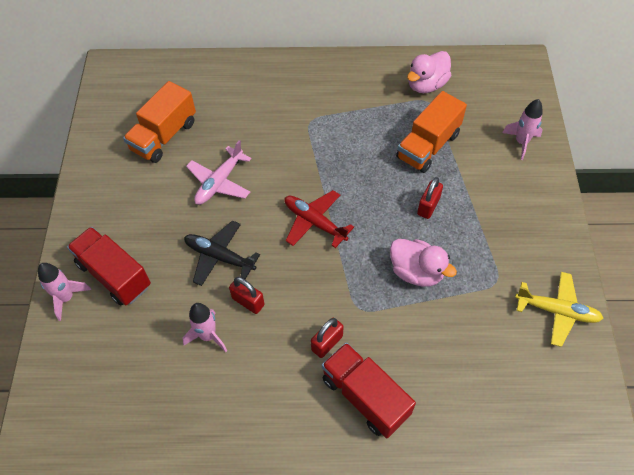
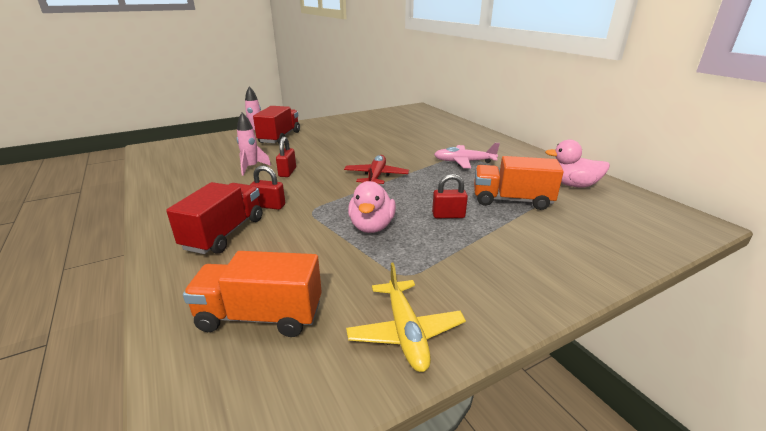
camera: 60 degrees right, 30 degrees down
orange truck [123,81,196,163] -> orange truck moved to [183,251,322,337]
black plane [184,220,260,286] -> none
pink plane [186,140,252,205] -> pink plane moved to [434,143,500,168]
pink rocket [502,99,543,160] -> none

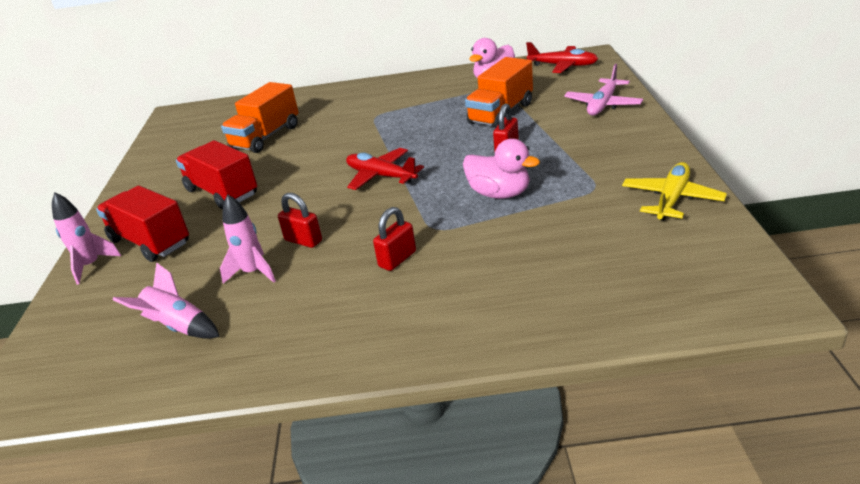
camera: 60 degrees left, 5 degrees up
red truck [166,182,262,254] -> red truck moved to [176,140,257,209]
orange truck [183,251,322,337] -> orange truck moved to [221,82,299,153]
yellow plane [346,262,466,372] -> yellow plane turned 75 degrees counterclockwise [622,162,727,221]
pink plane [434,143,500,168] -> pink plane moved to [564,64,643,116]
none -> pink rocket [113,262,220,339]
none -> red plane [526,42,598,73]

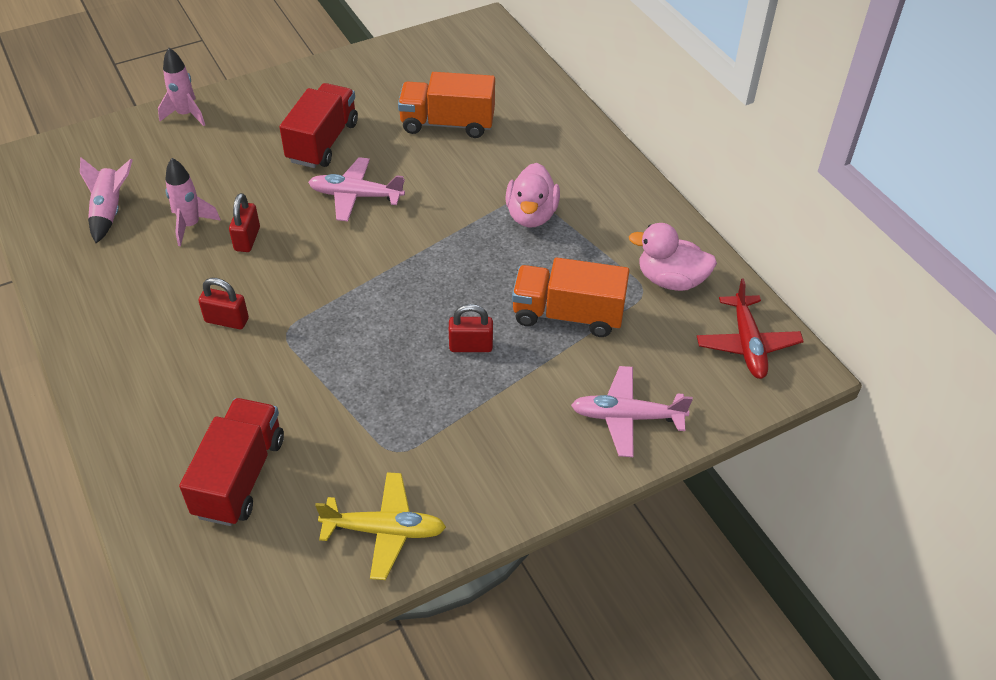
camera: 60 degrees right, 15 degrees up
red truck [96,186,189,262] -> red truck moved to [179,398,284,526]
red plane [346,148,424,190] -> none
pink duck [463,139,540,199] -> pink duck moved to [505,163,560,228]
none -> pink plane [308,157,405,221]

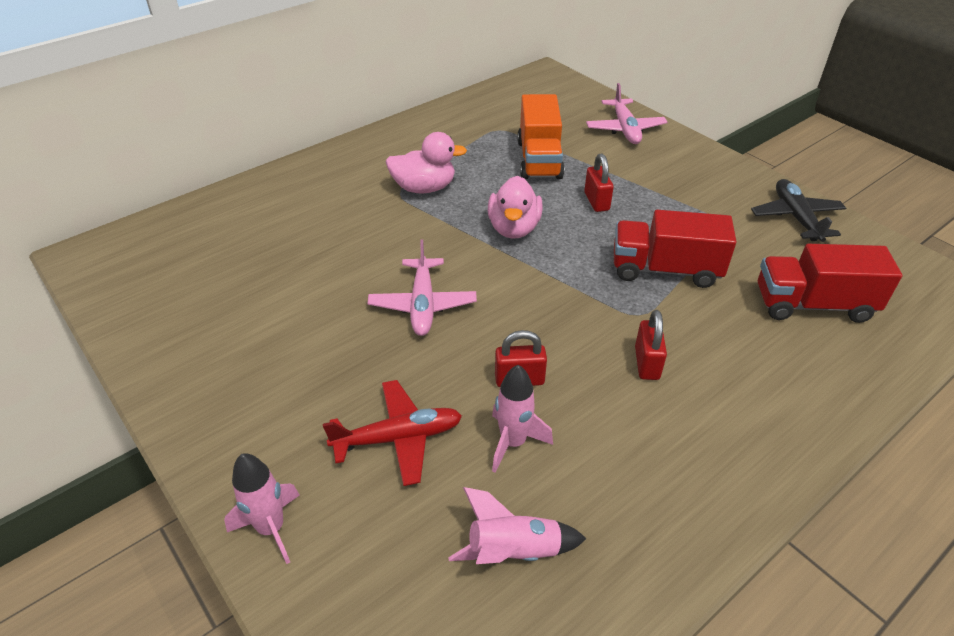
camera: 100 degrees left, 5 degrees down
red truck [280,83,358,168] -> red truck moved to [614,210,736,288]
yellow plane [315,472,446,580] -> black plane [751,179,846,242]
orange truck [398,72,495,138] -> none
pink duck [629,223,717,291] -> pink duck moved to [488,176,543,239]
red plane [697,279,804,379] -> red plane moved to [323,380,462,486]

